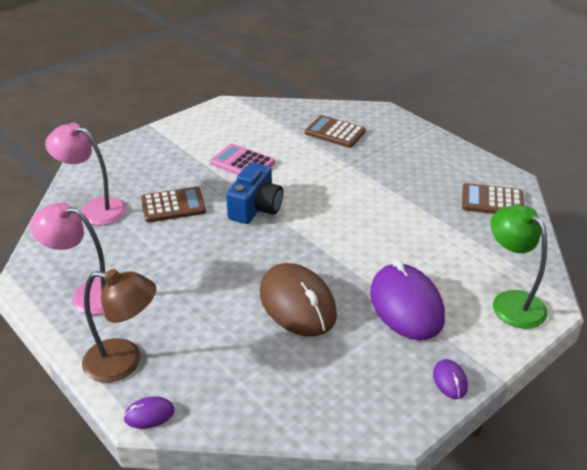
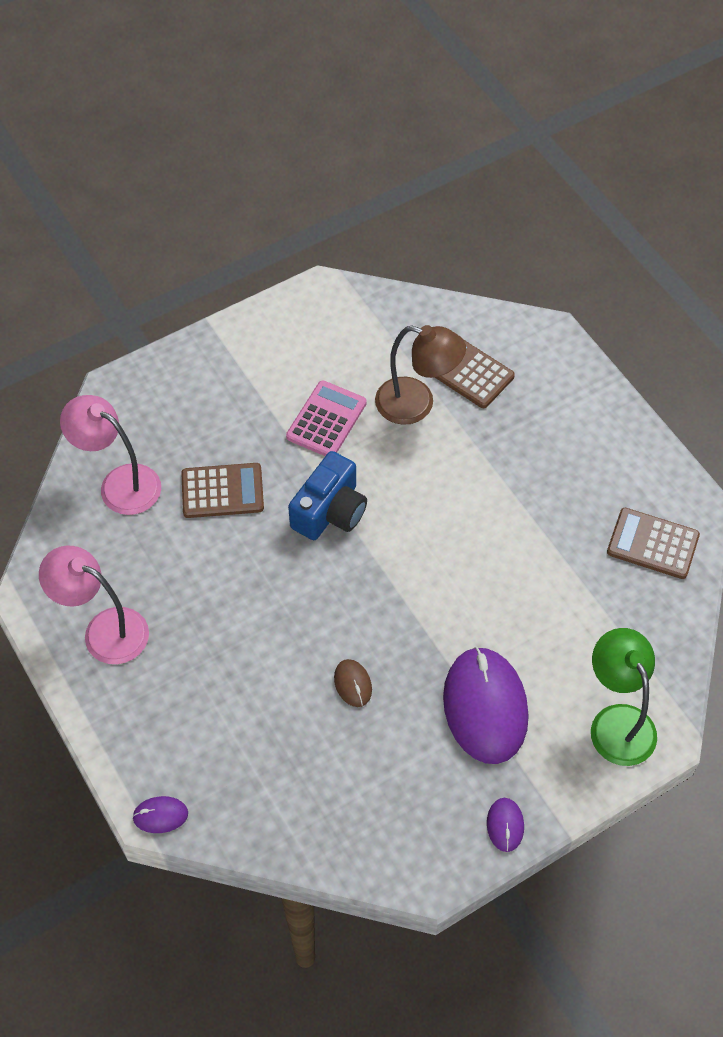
camera: 10 degrees right, 20 degrees up
brown lamp [82,269,156,383] -> brown lamp moved to [375,325,466,425]
pink calculator [210,144,275,175] -> pink calculator turned 75 degrees clockwise [286,380,367,456]
brown mouse [260,263,337,337] -> brown mouse [334,659,372,707], size x0.43

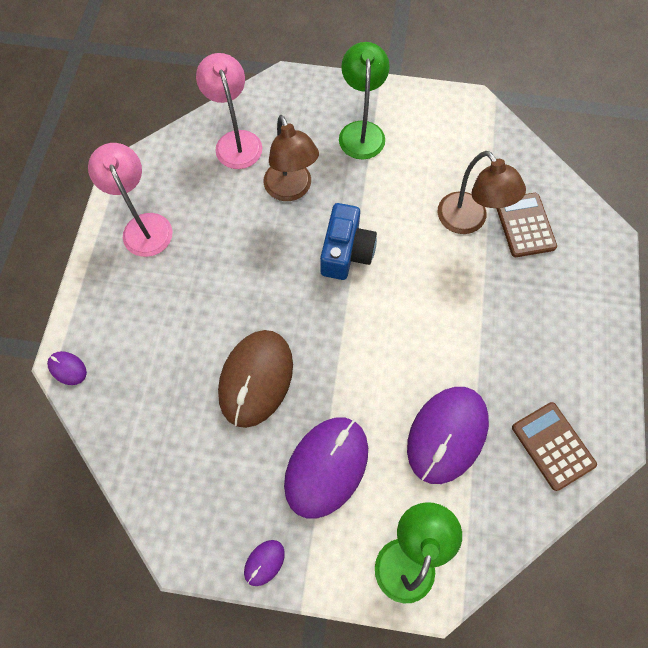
camera: 40 degrees right, 10 degrees up
brown calculator [181,463,264,518] -> brown lamp [264,115,319,201]
pink calculator [286,380,367,456] -> none
blue camera [288,451,367,540] -> blue camera turned 60 degrees counterclockwise [320,203,377,280]
brown mouse [334,659,372,707] -> brown mouse [218,330,293,428], size x2.32
none -> green lamp [339,42,390,160]
none -> purple mouse [407,387,489,484]

